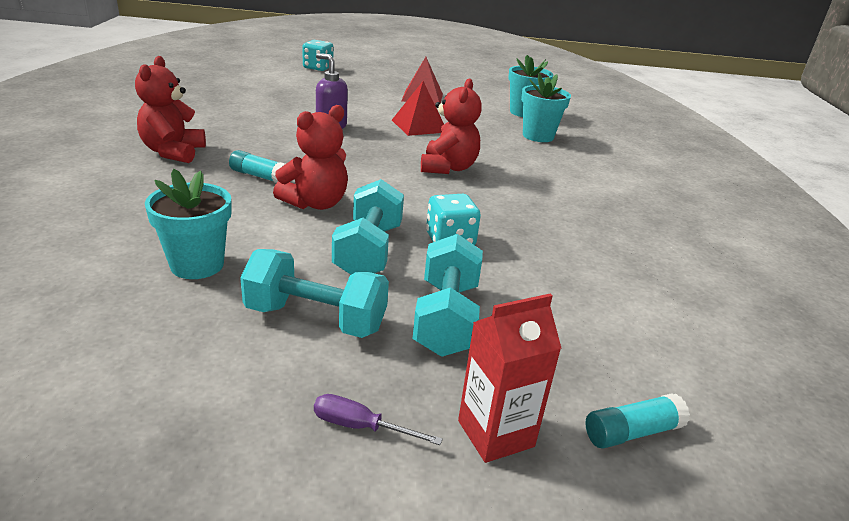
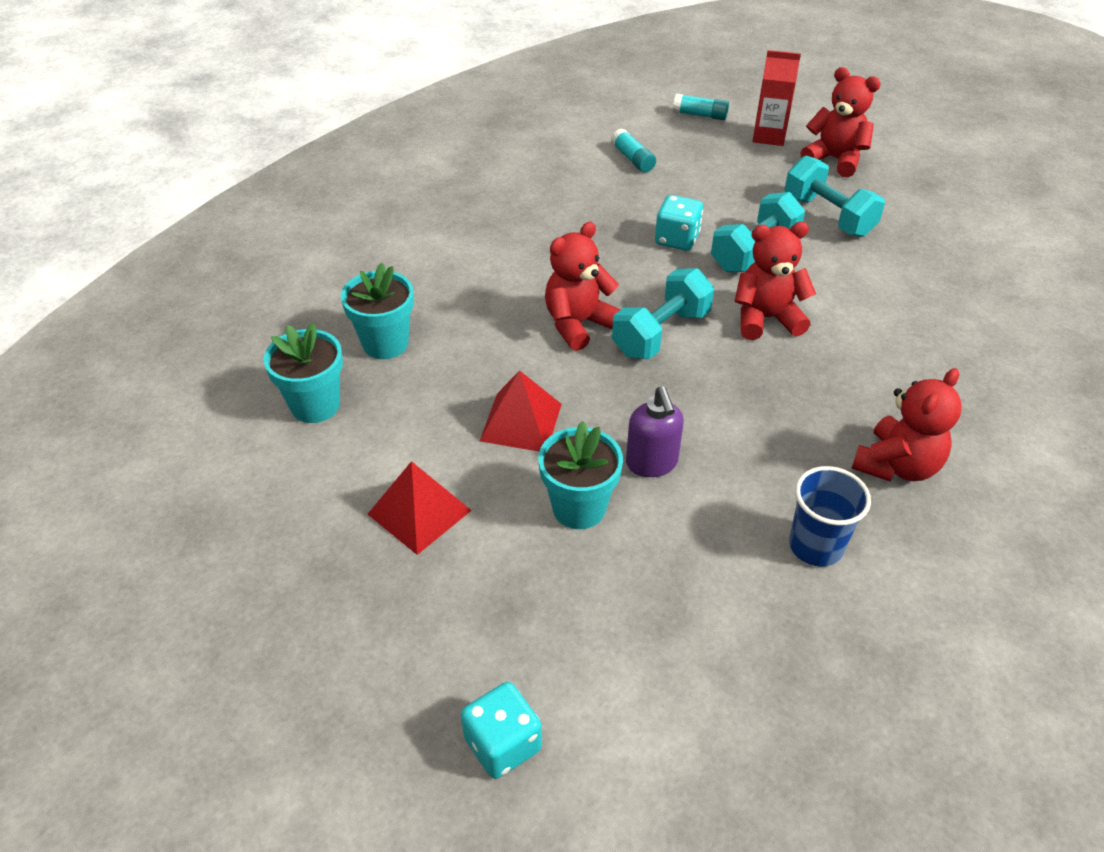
camera: 140 degrees left, 15 degrees up
turquoise flower pot [145,169,231,279] -> turquoise flower pot moved to [538,421,623,529]
turquoise glue stick [229,150,285,183] -> turquoise glue stick moved to [611,128,656,173]
purple screwdriver [314,394,443,445] -> red teddy bear [801,67,881,178]
turquoise dumbbell [413,234,483,357] -> turquoise dumbbell moved to [612,268,714,359]
none -> blue cup [789,466,871,567]

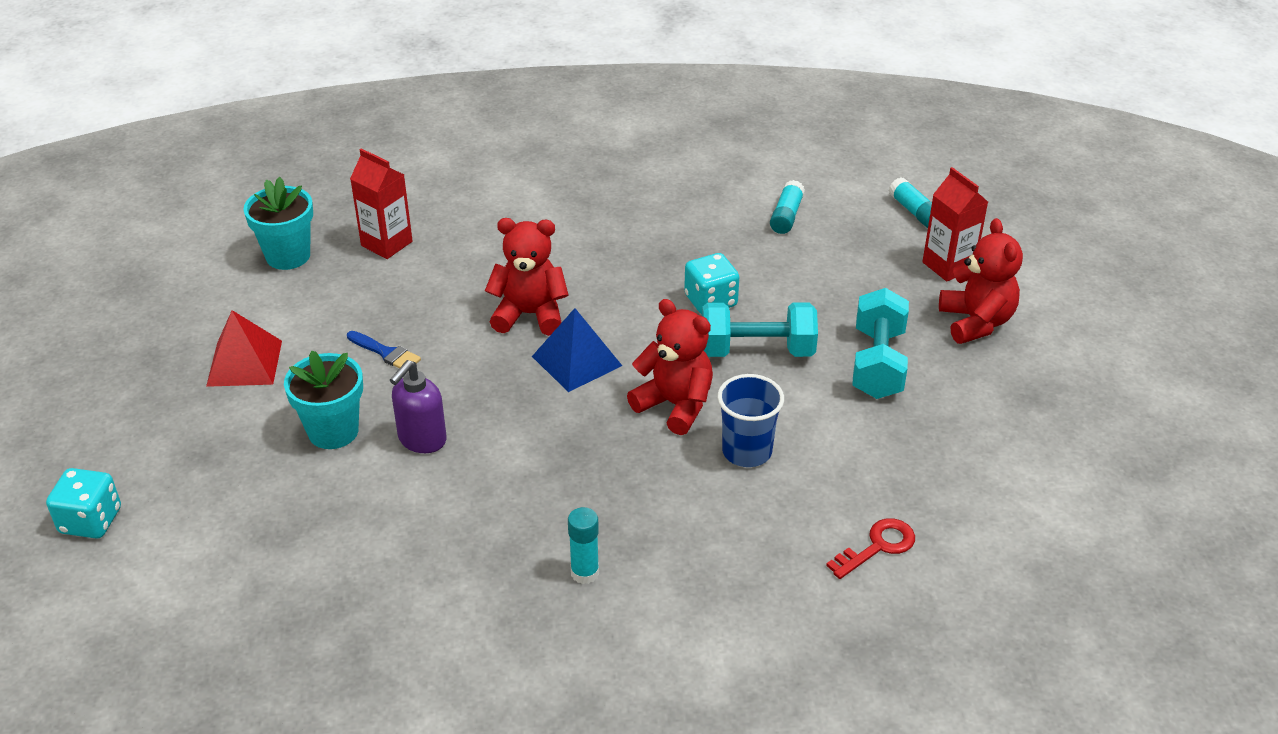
camera: 45 degrees right, 5 degrees down
turquoise flower pot [341,263,414,359] -> red carton [350,148,413,259]
red pyramid [480,370,562,451] -> blue brush [347,331,421,368]
turquoise dumbbell [612,268,714,359] -> blue pyramid [532,308,622,392]
blue cup [789,466,871,567] -> blue cup moved to [717,374,784,467]
red teddy bear [851,368,962,482] -> turquoise glue stick [568,507,599,584]
none -> red key [826,518,915,579]

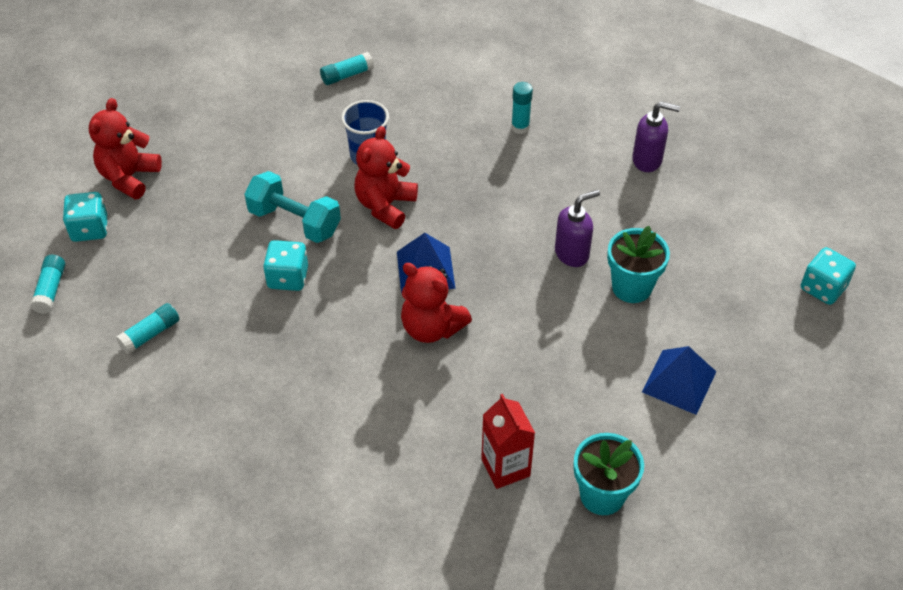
camera: 150 degrees left, 10 degrees up
red pyramid [206,310,282,387] -> blue pyramid [642,346,716,415]
blue brush [347,331,421,368] -> none
red teddy bear [627,299,713,435] -> red teddy bear turned 45 degrees clockwise [355,126,418,229]
red key [826,518,915,579] -> turquoise glue stick [320,52,374,85]
turquoise dumbbell [852,288,909,399] -> none
red carton [922,167,988,282] -> turquoise dice [63,192,107,242]
none -> purple soap dispenser [632,102,680,172]

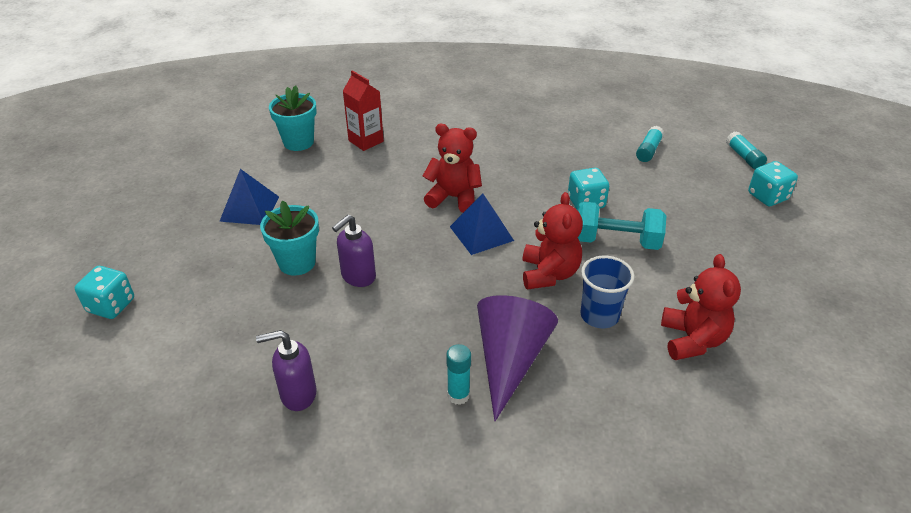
camera: 160 degrees right, 10 degrees down
red teddy bear [89,98,162,199] -> red teddy bear moved to [661,254,741,360]
turquoise glue stick [320,52,374,85] -> none
none -> purple cone [477,295,558,421]

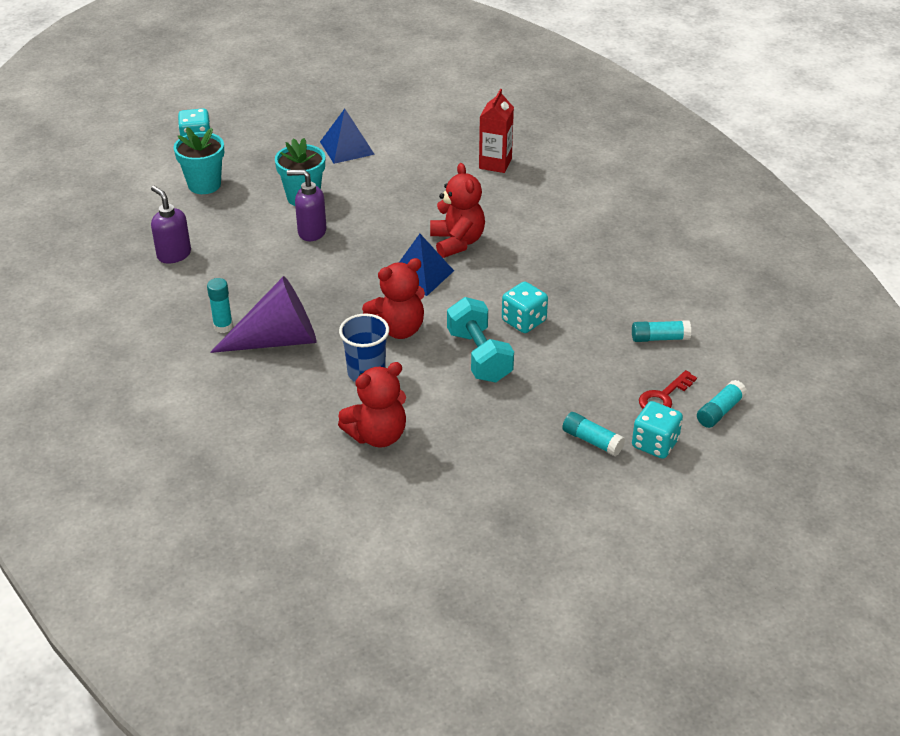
camera: 60 degrees right, 0 degrees up
turquoise flower pot [269,85,317,151] -> turquoise flower pot moved to [173,127,224,194]
none -> turquoise glue stick [562,412,625,456]
none -> red key [639,370,697,409]

